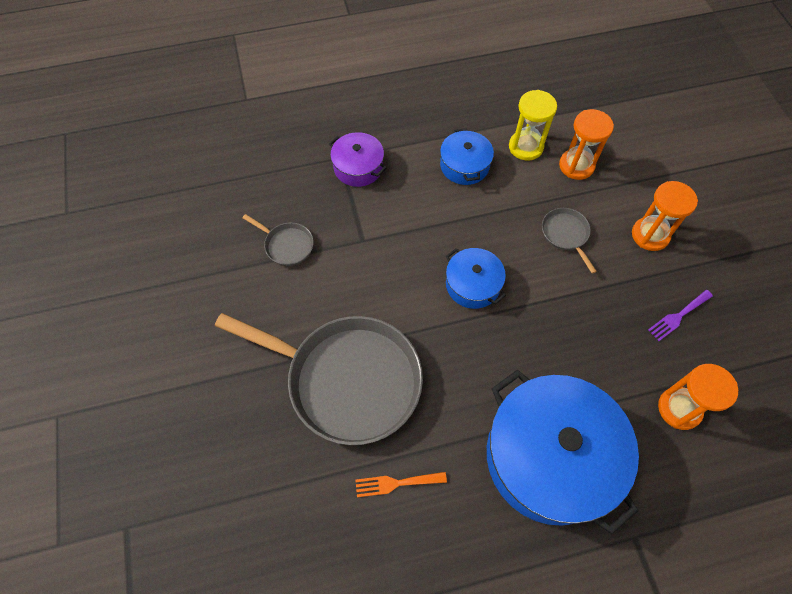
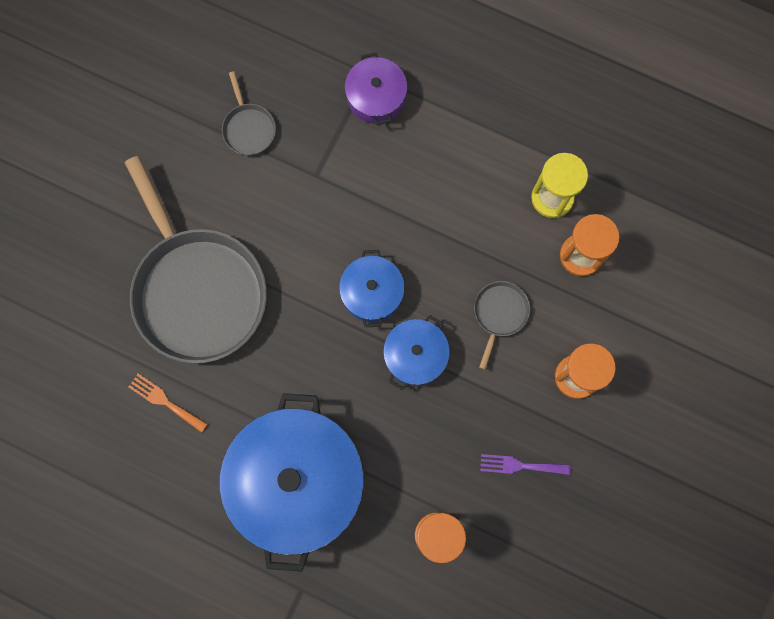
camera: 40 degrees right, 15 degrees up
blue pot [440,128,494,185] -> blue pot moved to [383,315,450,391]

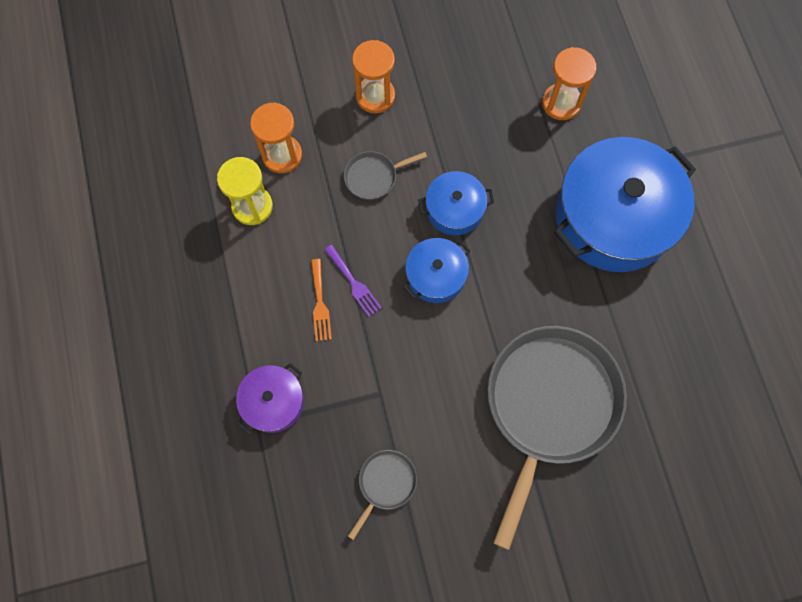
camera: 130 degrees left, 5 degrees down
orange fork [129,374,208,433] -> orange fork moved to [311,259,332,341]
purple fork [480,454,571,475] -> purple fork moved to [324,245,382,317]

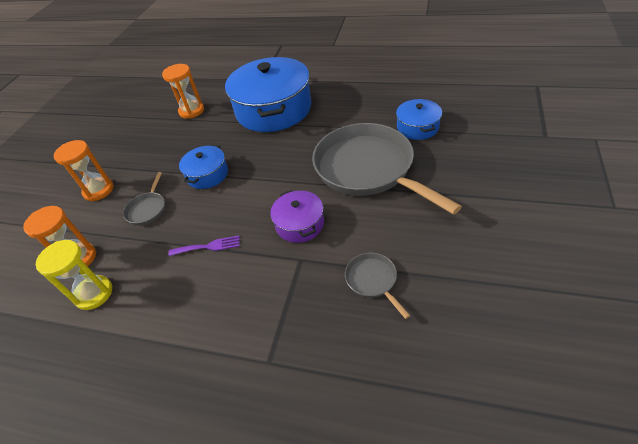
camera: 55 degrees left, 25 degrees down
purple pot [236,363,304,435] -> purple pot moved to [270,190,324,243]
orange fork [311,259,332,341] -> none
blue pot [403,238,470,303] -> blue pot moved to [396,99,442,140]

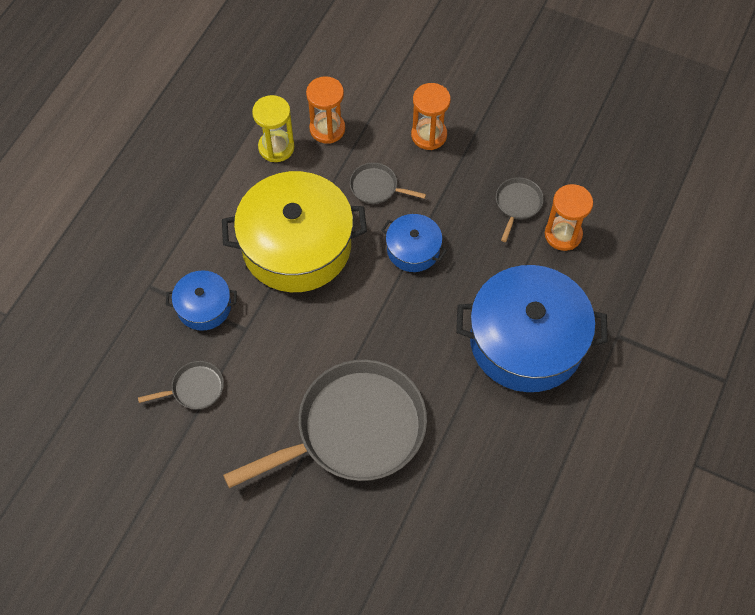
camera: 95 degrees right, 15 degrees up
purple fork [169,236,240,256] -> yellow pot [222,171,367,292]
purple pot [270,190,324,243] -> none
blue pot [396,99,442,140] -> blue pot moved to [166,270,237,331]
none -> grey pan [496,177,544,242]

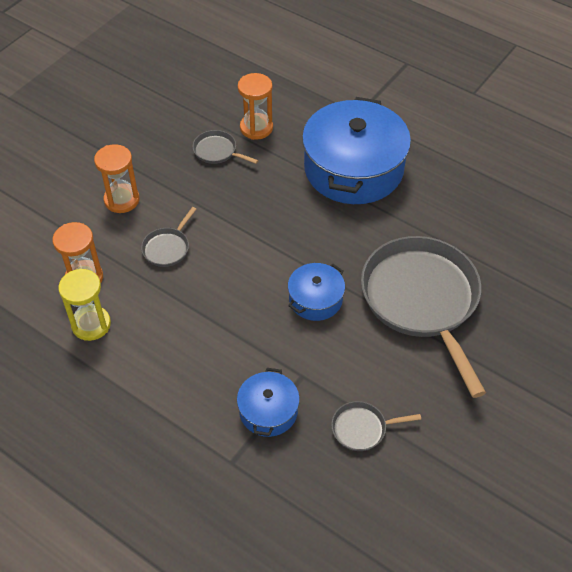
camera: 80 degrees left, 10 degrees down
grey pan [138,361,224,409] -> grey pan turned 90 degrees counterclockwise [331,401,421,451]
yellow pot [222,171,367,292] -> none
blue pot [381,214,447,272] -> blue pot moved to [288,263,345,321]

